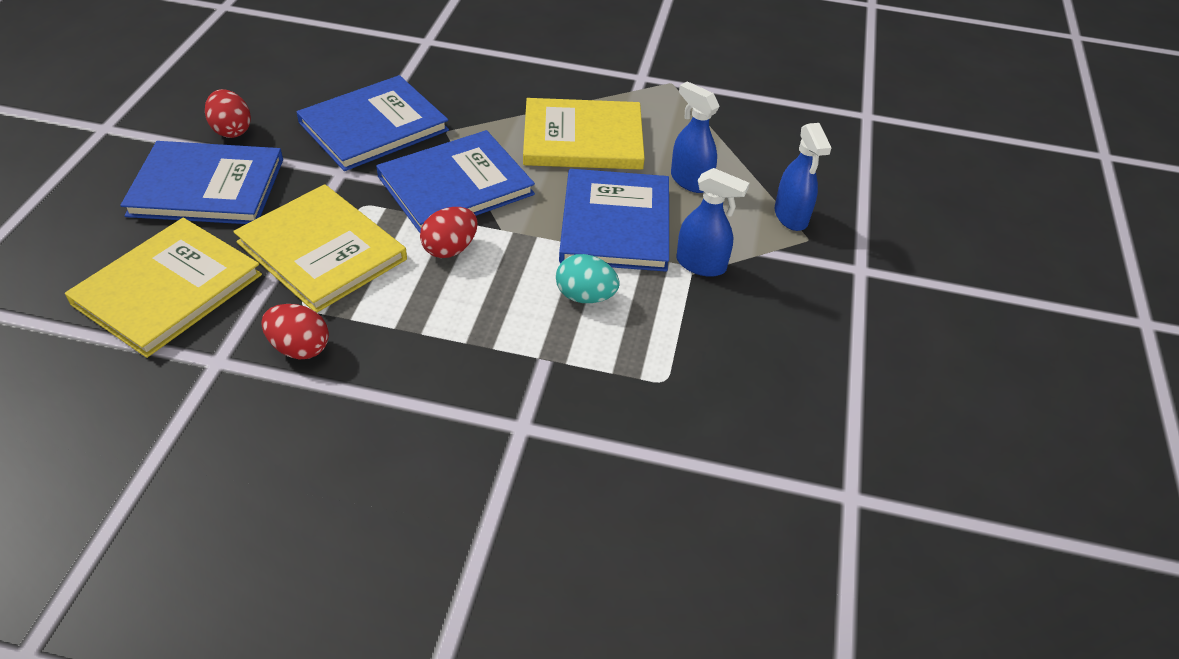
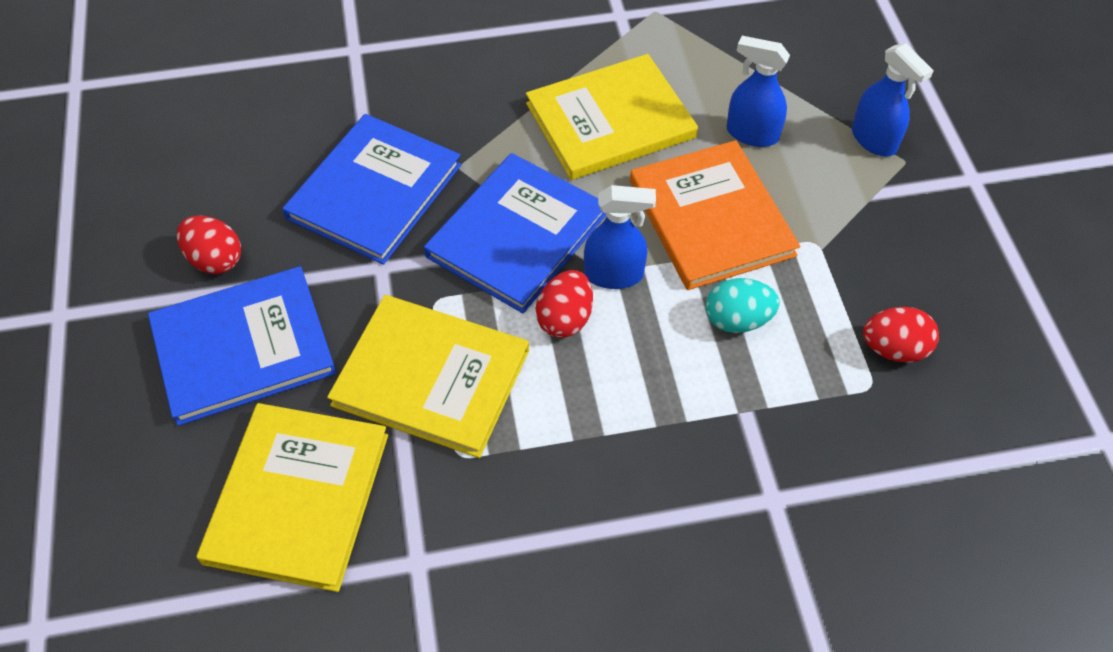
camera: 20 degrees left, 10 degrees up
red egg [261,304,329,359] -> red egg moved to [863,307,939,363]
blue book [559,169,669,272] -> orange book [630,140,800,290]
blue spray bottle [676,168,749,277] -> blue spray bottle moved to [584,185,656,289]

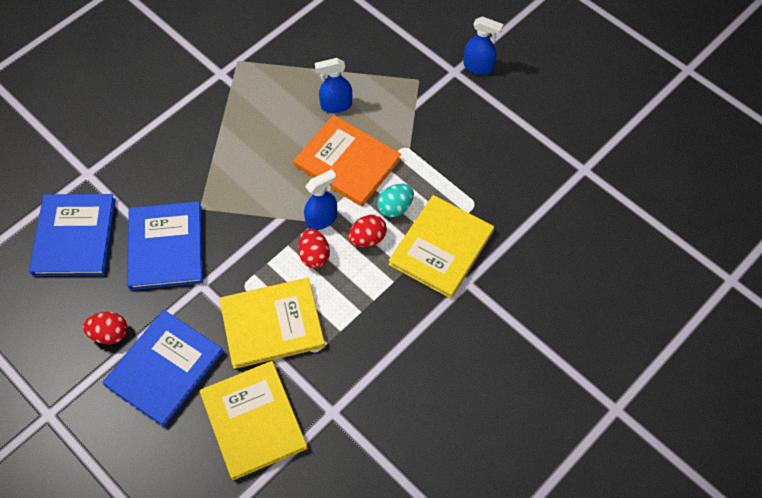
camera: 35 degrees left, 5 degrees up
blue book [424,153,606,313] -> blue book moved to [29,194,116,276]
yellow book [526,54,698,180] -> yellow book moved to [388,195,494,298]
blue spray bottle [852,43,934,156] -> blue spray bottle moved to [463,16,503,75]
red egg [863,307,939,363] -> red egg moved to [348,215,387,247]

